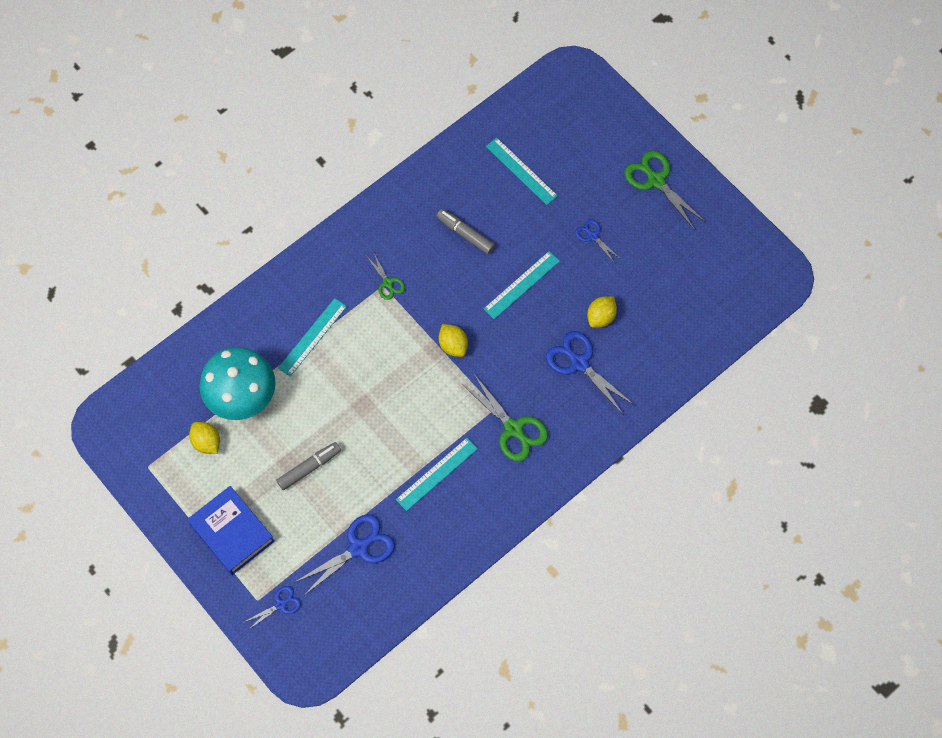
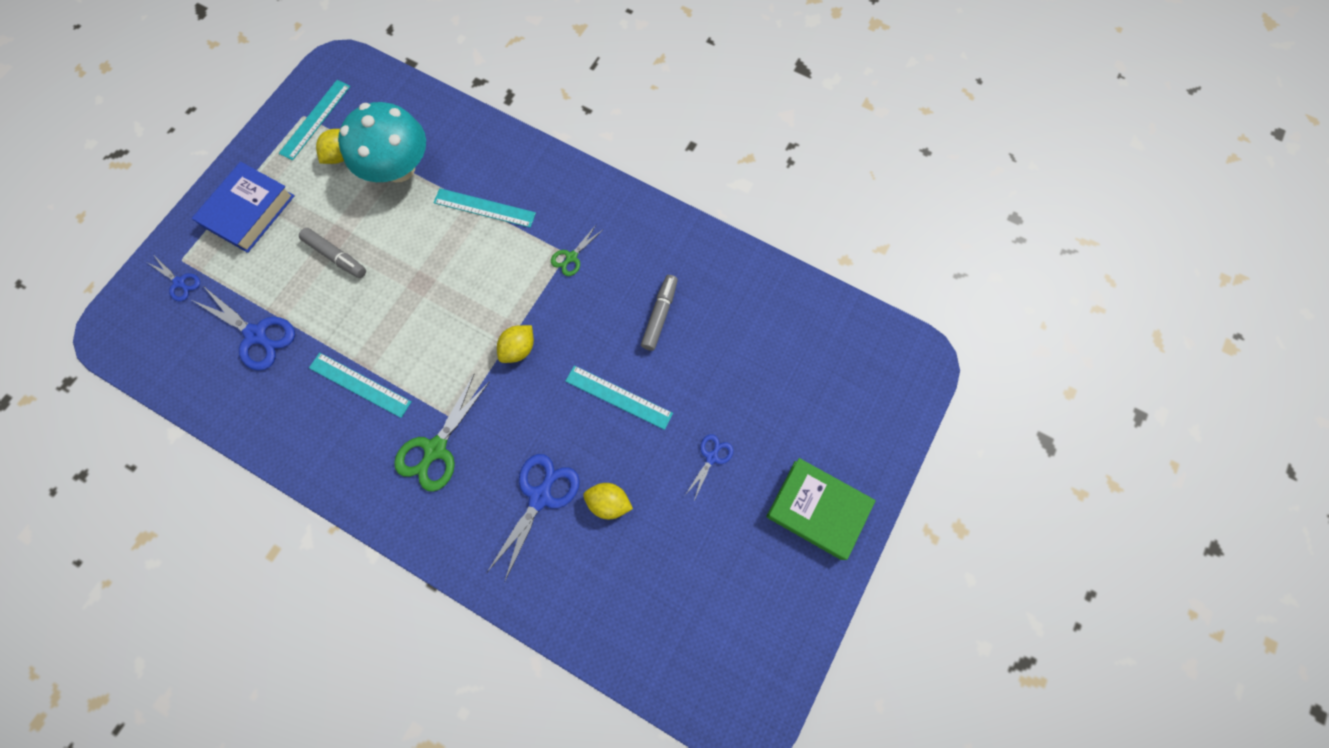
camera: 70 degrees right, 5 degrees up
turquoise ruler [486,137,558,205] -> turquoise ruler moved to [279,80,351,161]
green scissors [625,150,706,230] -> green book [766,458,876,560]

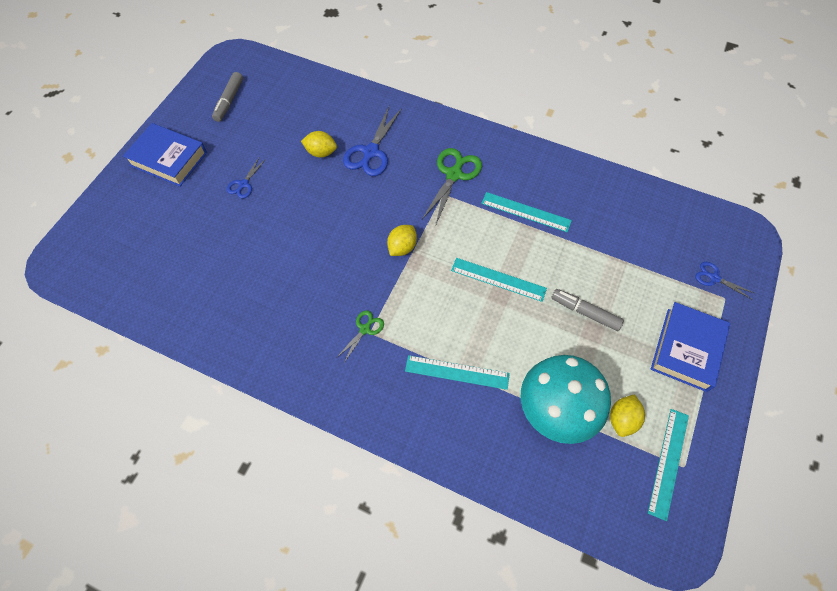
camera: 175 degrees right, 10 degrees down
blue scissors [192,286,295,371] -> none
turquoise ruler [565,365,673,430] -> turquoise ruler moved to [451,258,547,302]
grey marker [641,275,678,351] -> grey marker moved to [212,72,243,122]
green book [766,458,876,560] -> blue book [123,123,207,187]

